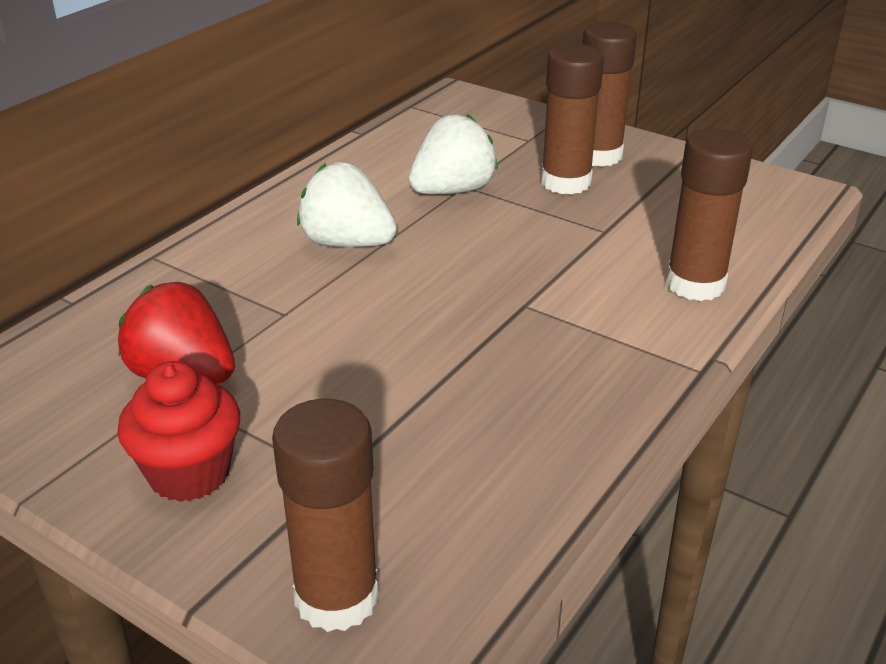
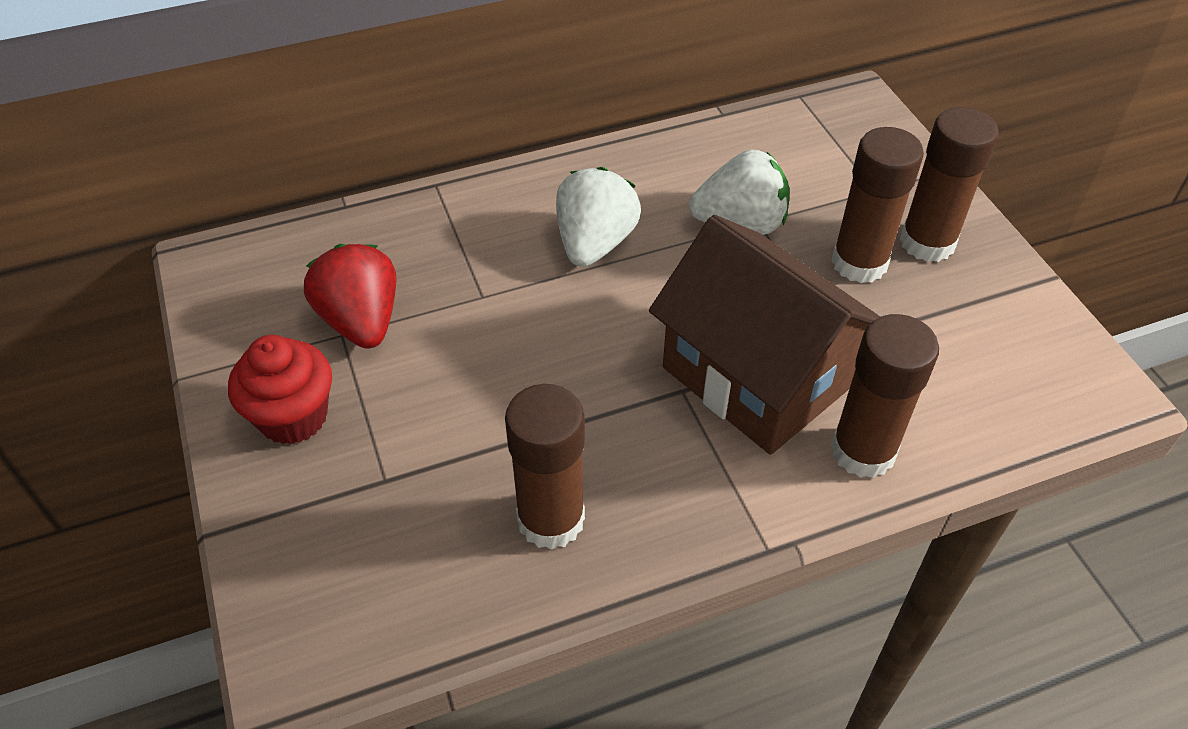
camera: 35 degrees right, 15 degrees up
brown glue stick [272,399,379,632] -> brown glue stick moved to [505,384,585,550]
white strawberry [297,162,397,247] -> white strawberry turned 45 degrees clockwise [556,167,641,267]
none -> brown house [649,215,880,455]

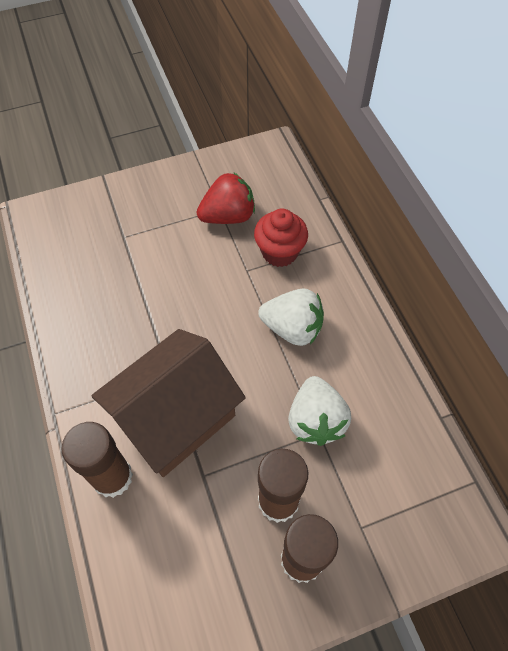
camera: 90 degrees right, 10 degrees up
red cupcake [228,335,332,444] -> red cupcake moved to [254,209,308,267]
brown glue stick [505,384,585,550] -> none

